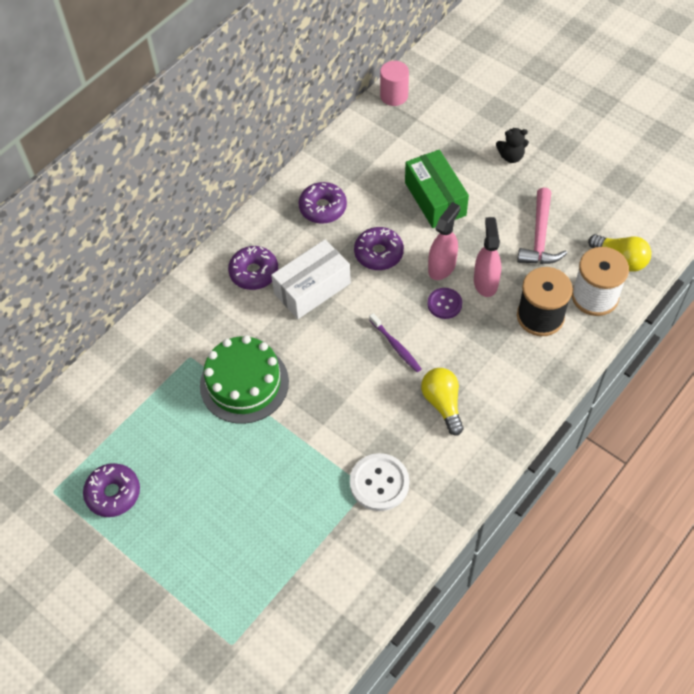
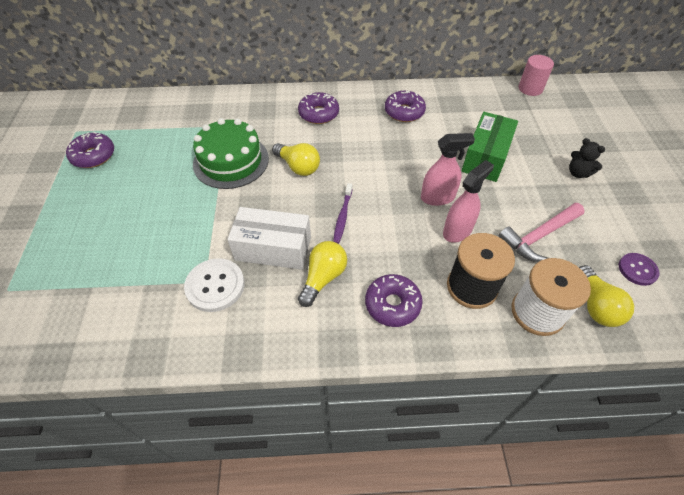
camera: 45 degrees right, 5 degrees down
white box [271,239,351,319] -> white box moved to [227,207,311,270]
purple donut [354,227,404,270] -> purple donut moved to [365,274,423,327]
purple button [428,288,462,319] -> purple button moved to [619,253,660,286]
none -> yellow light bulb [272,143,320,176]

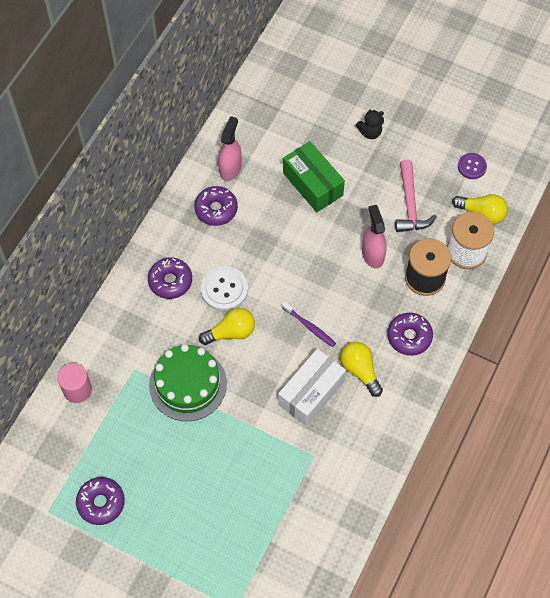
camera: 60 degrees left, 10 degrees up
white button [184,258,245,312] -> white button moved to [201,266,248,311]
pink spray bottle [421,133,475,206] -> pink spray bottle moved to [218,116,242,181]
pink cylinder [518,55,554,96] -> pink cylinder moved to [58,363,92,403]

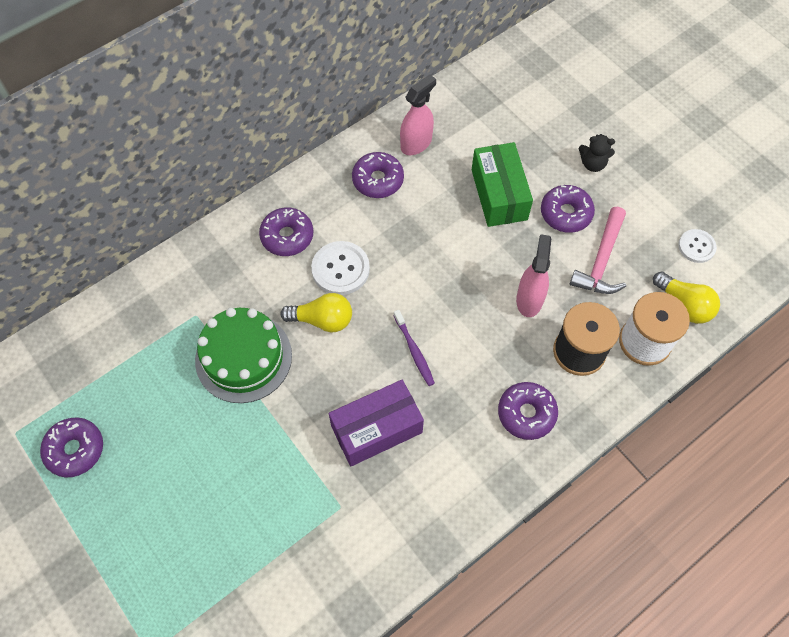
camera: 25 degrees right, 0 degrees up
pink cylinder [58,363,92,403] -> none
white box [278,349,346,426] -> purple box [329,380,424,466]
yellow light bulb [340,342,383,397] -> none
purple button [458,153,487,179] -> white button [678,229,717,263]
none -> purple donut [541,185,595,233]

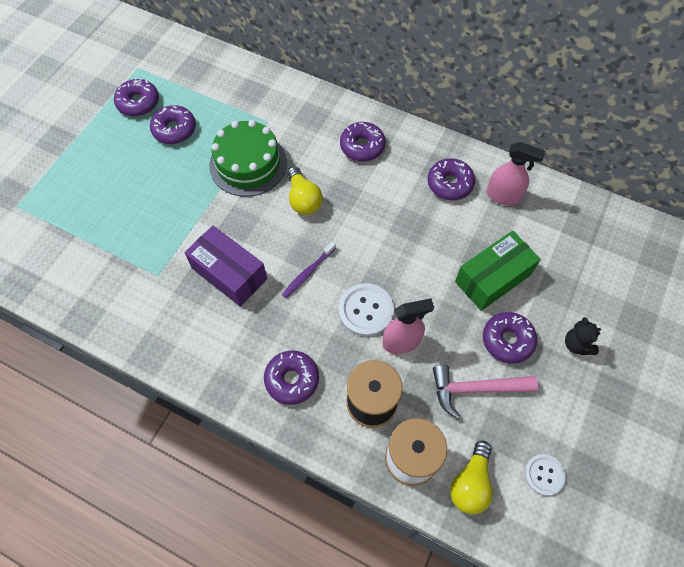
camera: 65 degrees right, 0 degrees up
white button [311,241,370,295] -> white button moved to [339,283,394,337]
none -> purple donut [150,105,196,144]

